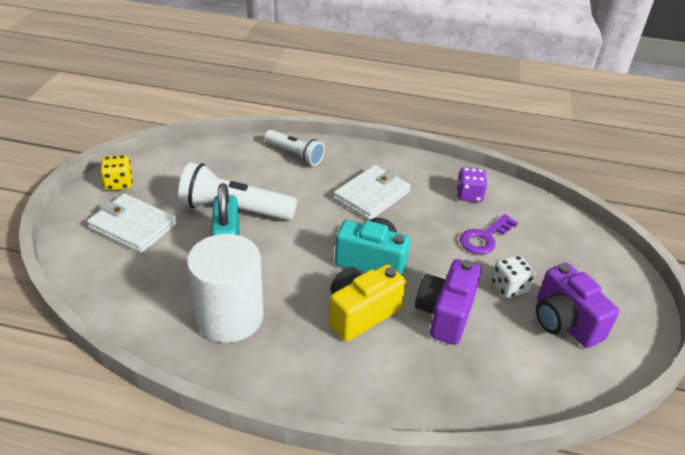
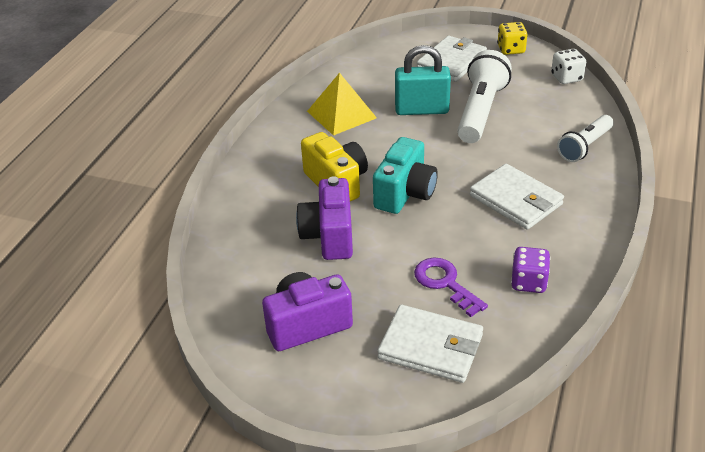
camera: 100 degrees right, 0 degrees up
white cylinder [187,234,264,343] -> yellow pyramid [307,73,377,135]
purple camera [415,259,481,345] -> purple camera turned 120 degrees counterclockwise [296,176,353,260]
white dice [491,255,535,298] -> white dice moved to [551,49,586,84]
none -> white wallet [377,305,483,383]

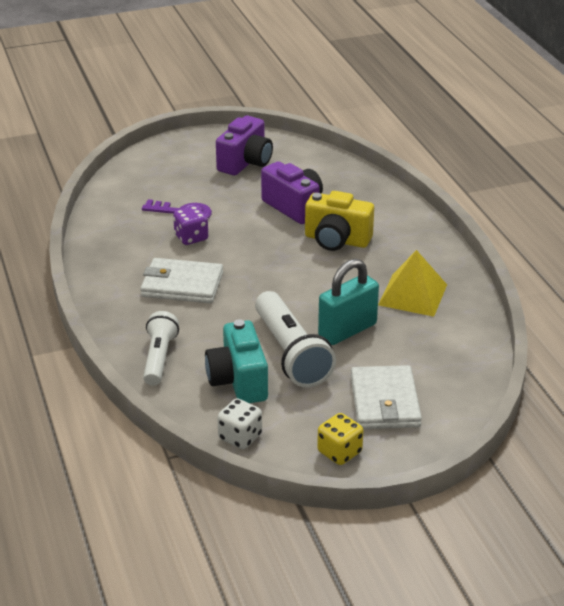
camera: 140 degrees right, 5 degrees down
turquoise camera [373,137,438,214] -> turquoise camera moved to [205,319,268,403]
white wallet [377,305,483,383] -> none
purple dice [511,247,550,293] -> purple dice moved to [173,206,208,245]

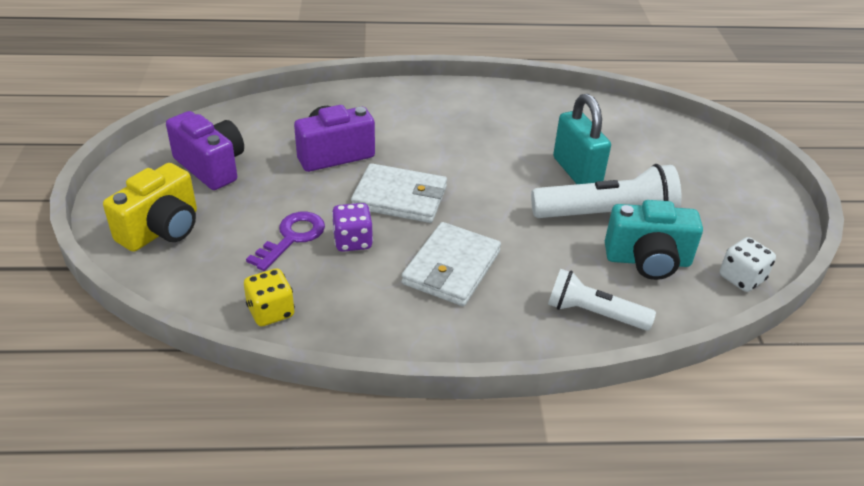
camera: 75 degrees left, 5 degrees up
yellow camera [305,191,374,251] -> yellow camera moved to [103,163,197,252]
yellow dice [317,413,363,465] -> yellow dice moved to [244,269,295,326]
white wallet [351,365,422,429] -> white wallet moved to [351,163,447,223]
yellow pyramid [378,250,447,317] -> none

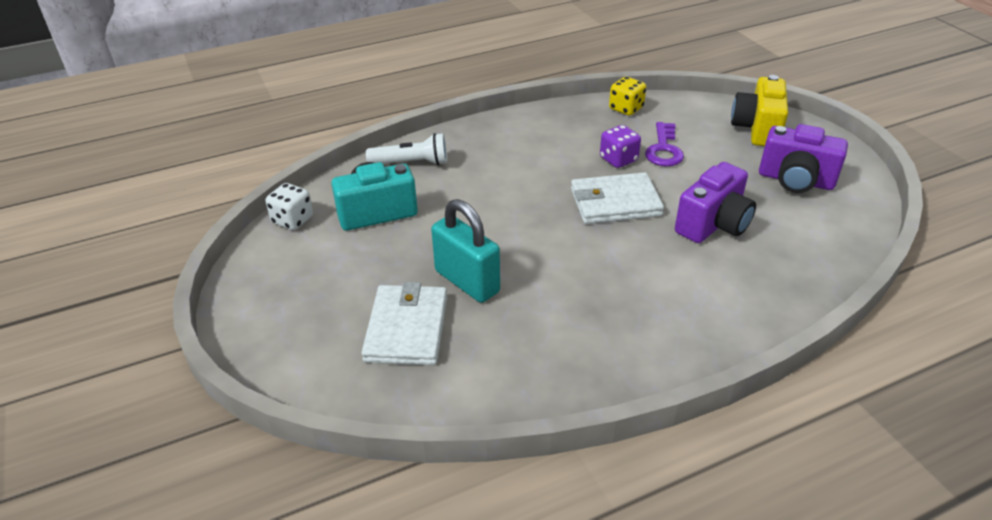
camera: 160 degrees right, 0 degrees up
white wallet [401,222,501,306] -> white wallet moved to [361,282,447,365]
white flashlight [531,164,682,218] -> none

